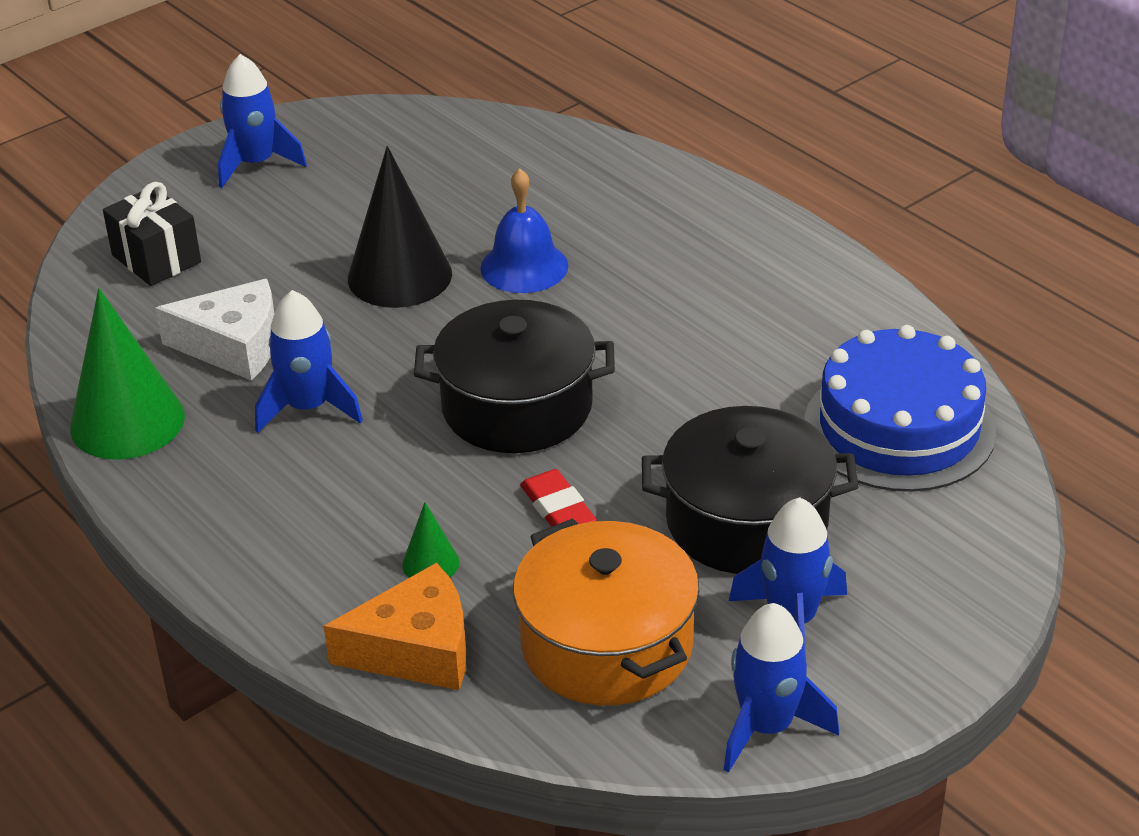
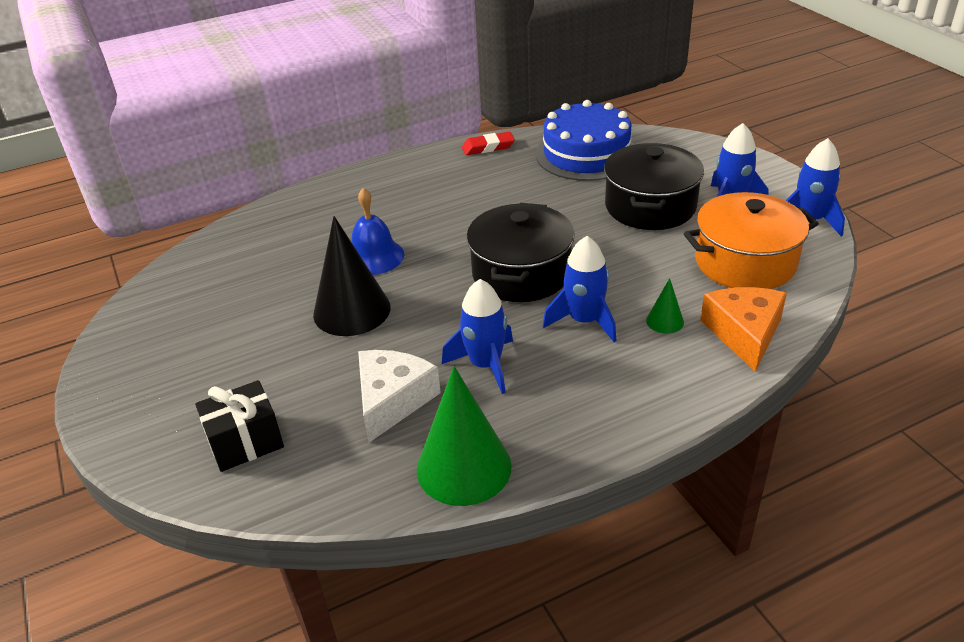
camera: 75 degrees left, 0 degrees up
blue rocket [218,54,307,188] -> blue rocket moved to [543,236,616,342]
red eraser [520,469,597,527] -> red eraser moved to [462,132,515,155]

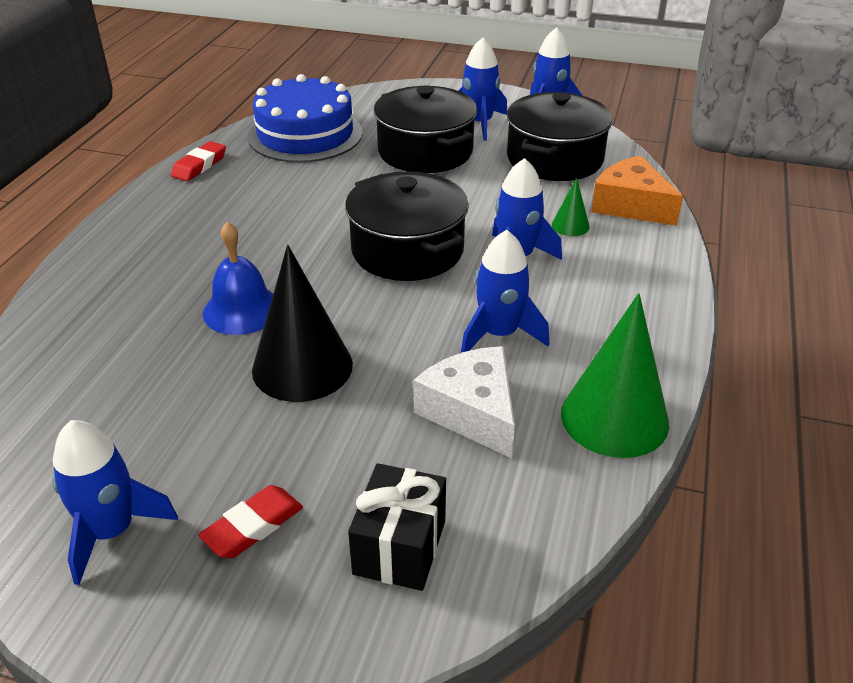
camera: 50 degrees left, 0 degrees up
orange pot [684,192,819,289] -> black pot [507,92,613,181]
none -> blue rocket [52,420,178,585]
none -> red eraser [198,485,303,558]

